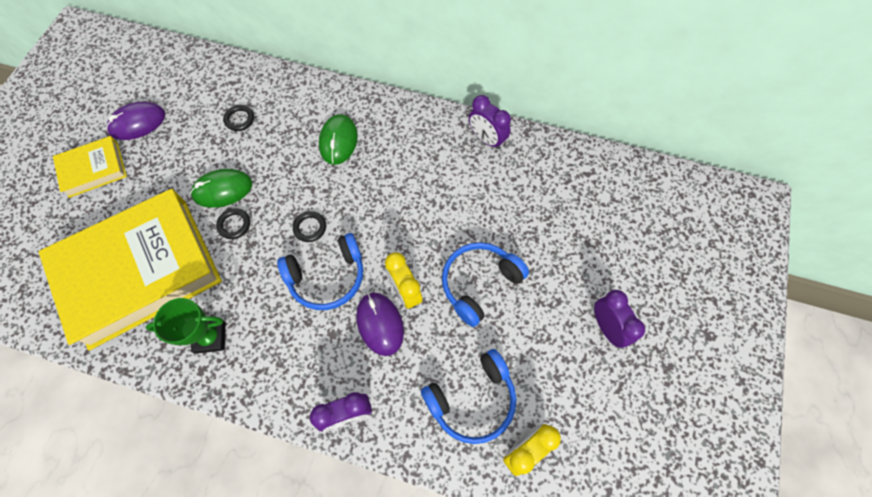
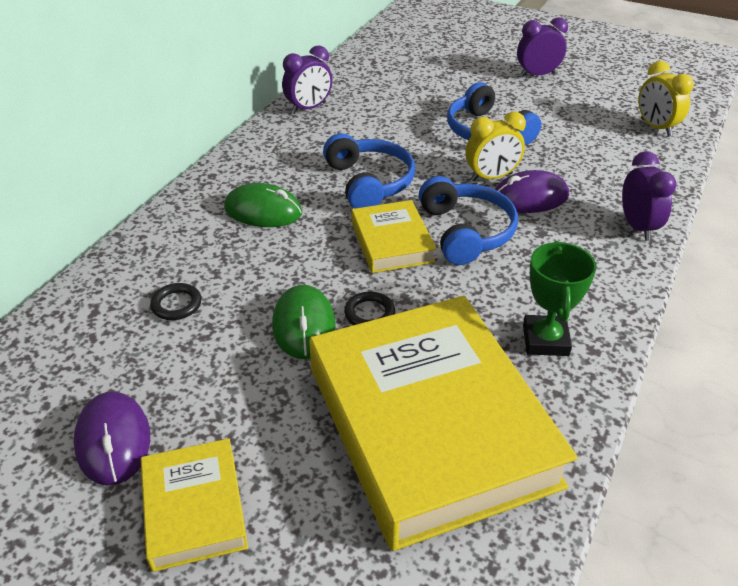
camera: 80 degrees left, 25 degrees down
black ring [293,211,326,242] -> yellow book [352,200,437,273]
blue headphones [421,349,516,444] -> blue headphones moved to [323,133,415,209]

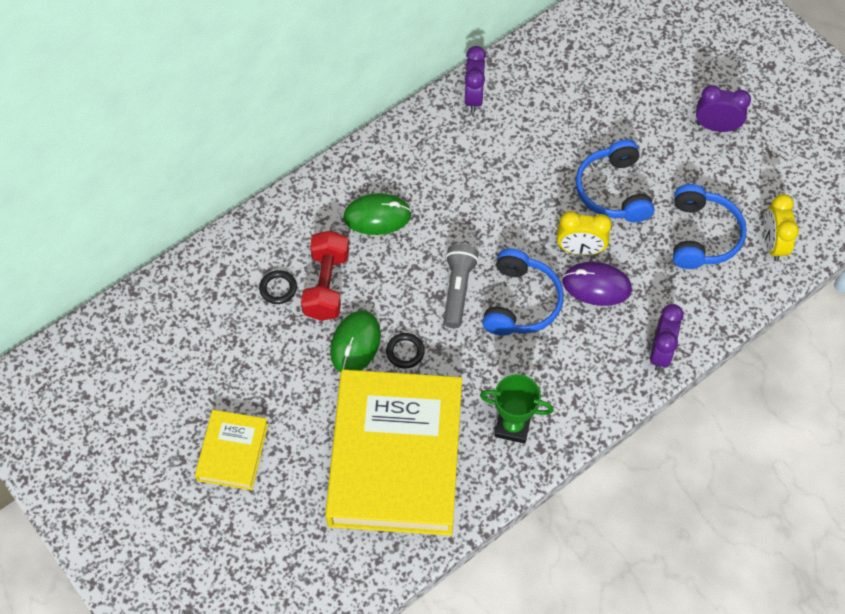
camera: 25 degrees right, 20 degrees up
purple mouse [73,391,150,486] -> none
green mouse [224,183,302,227] -> green mouse turned 45 degrees counterclockwise [343,193,412,235]
purple clock [282,45,332,114] -> purple clock turned 75 degrees counterclockwise [465,46,486,113]
blue headphones [323,133,415,209] -> blue headphones moved to [673,184,747,269]
yellow book [352,200,437,273] -> grey flashlight [444,244,479,328]
green trophy [523,241,597,356] -> green trophy turned 75 degrees clockwise [480,374,554,444]
none -> red dumbbell [301,231,349,321]

